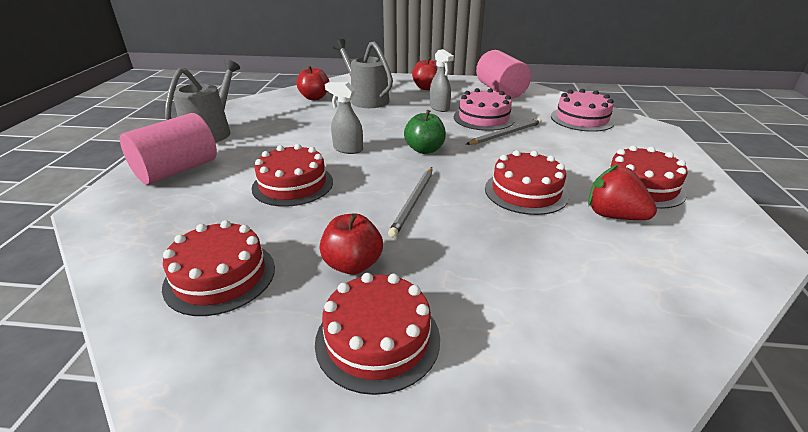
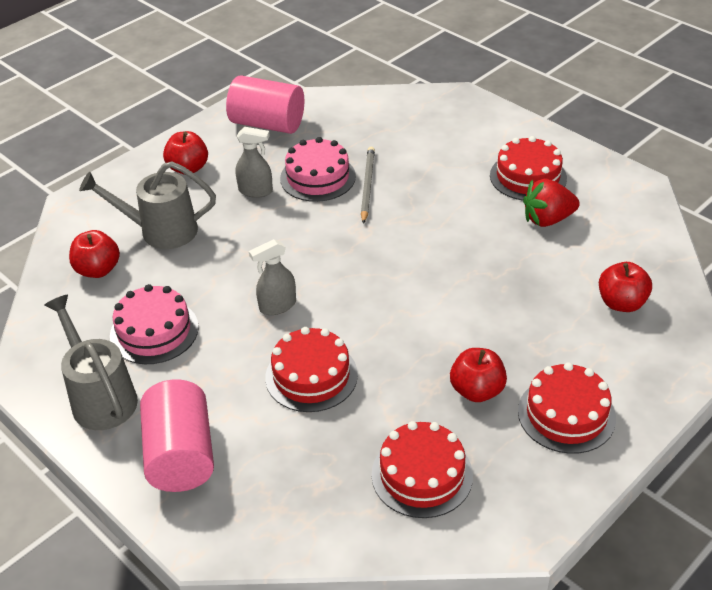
camera: 50 degrees left, 10 degrees up
grey pencil [388,167,433,238] -> none
green apple [404,110,446,154] -> none
red cake [485,150,569,215] -> none
pink cake [551,89,615,132] -> pink cake moved to [110,284,199,364]
none -> red apple [599,262,652,312]

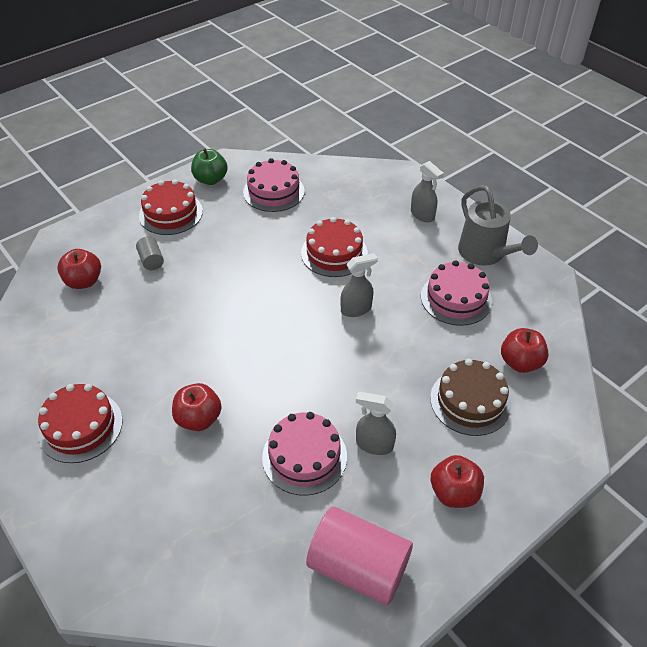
camera: 175 degrees left, 5 degrees up
grey watering can [79,161,216,249] -> brown cake [430,359,511,436]
pink cylinder [140,380,214,492] -> grey spray bottle [411,161,444,222]
grey pencil [361,147,375,224] -> none
red cake [371,421,473,518] -> pink cake [243,158,305,212]
red apple [450,348,507,402] -> red apple moved to [172,383,222,431]
red strawberry [523,179,580,227] -> none
none -> grey cylinder [136,236,164,270]
none -> green apple [191,148,228,185]

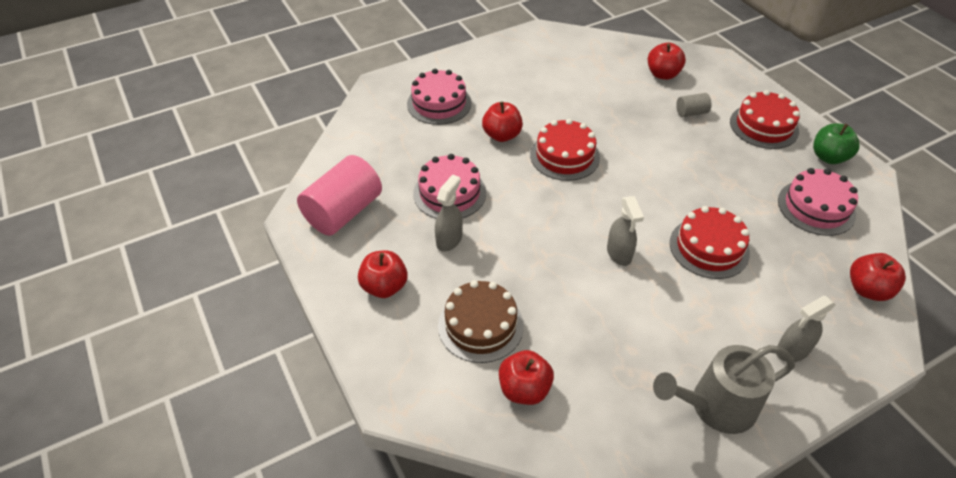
camera: 100 degrees right, 0 degrees up
red cake [38,384,123,463] -> red cake moved to [530,119,600,181]
pink cake [421,260,492,326] -> pink cake moved to [407,69,472,125]
none -> red apple [850,253,906,301]

